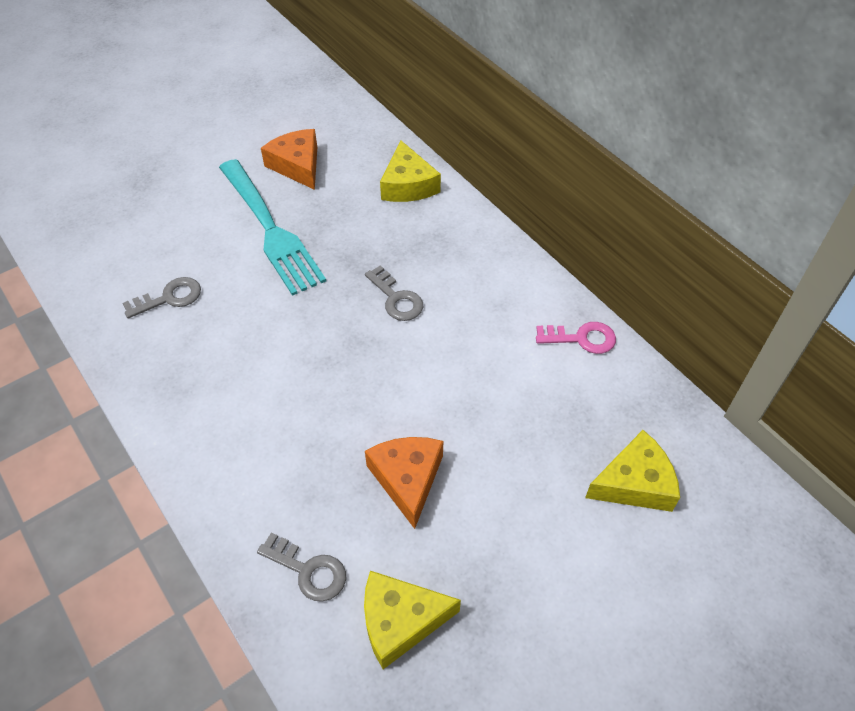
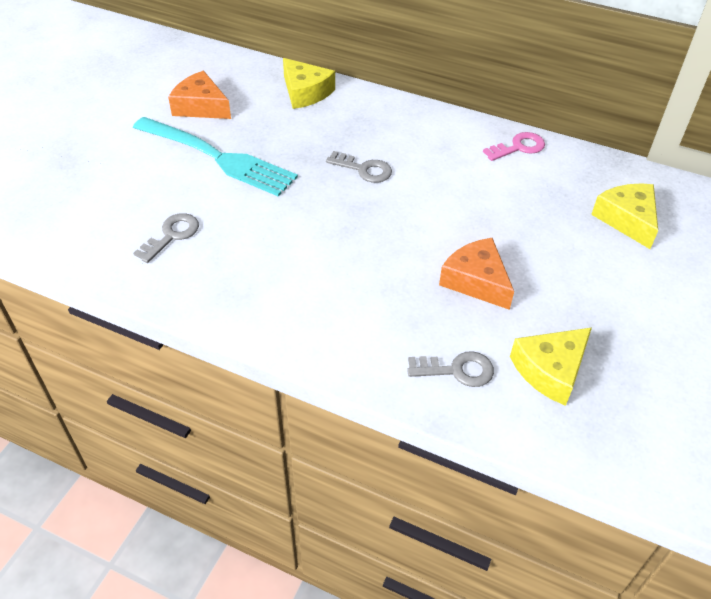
camera: 30 degrees left, 5 degrees down
yellow cheese [585,430,680,512] -> yellow cheese turned 60 degrees counterclockwise [591,184,658,249]

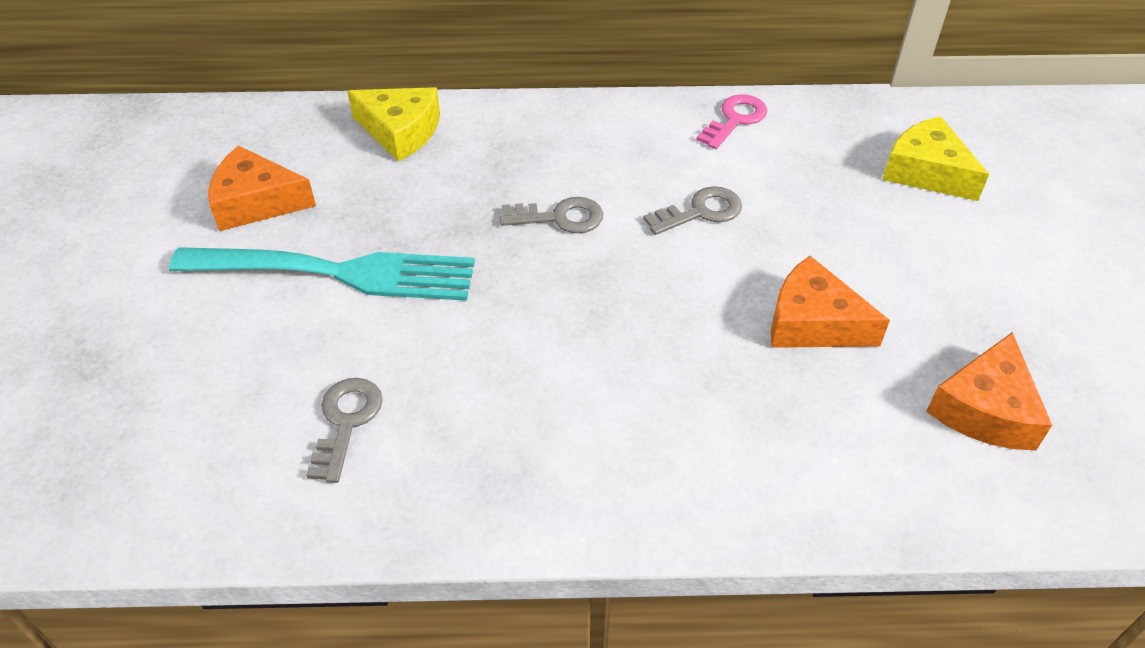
camera: 25 degrees left, 0 degrees up
grey key [407,351,494,387] -> grey key moved to [643,186,742,235]
yellow cheese [510,327,592,406] -> orange cheese [926,332,1052,450]

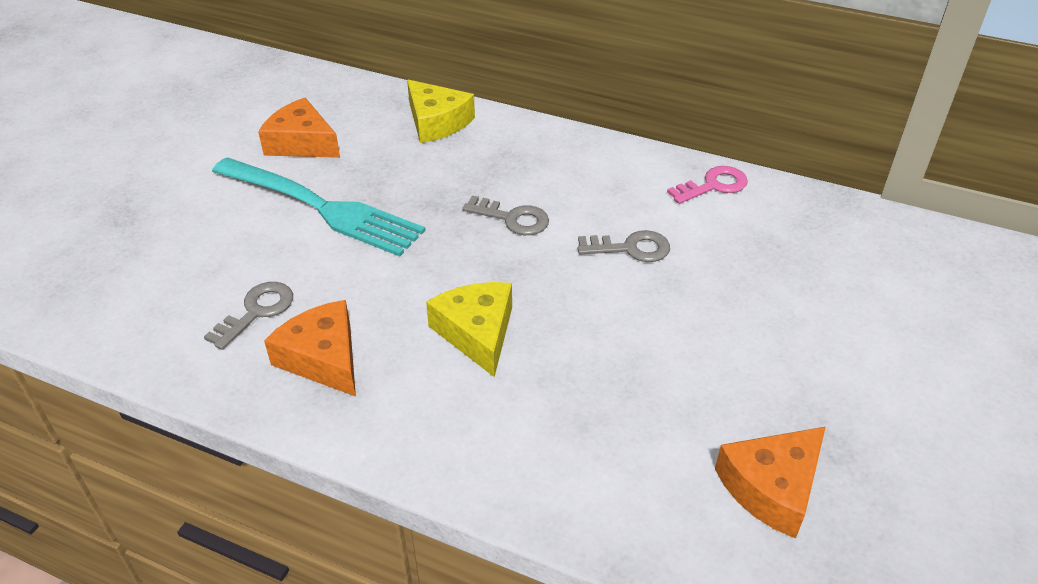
camera: 25 degrees right, 5 degrees down
orange cheese [771,256,890,348] -> orange cheese moved to [264,300,356,397]
yellow cheese [882,116,989,201] -> yellow cheese moved to [426,282,512,377]

